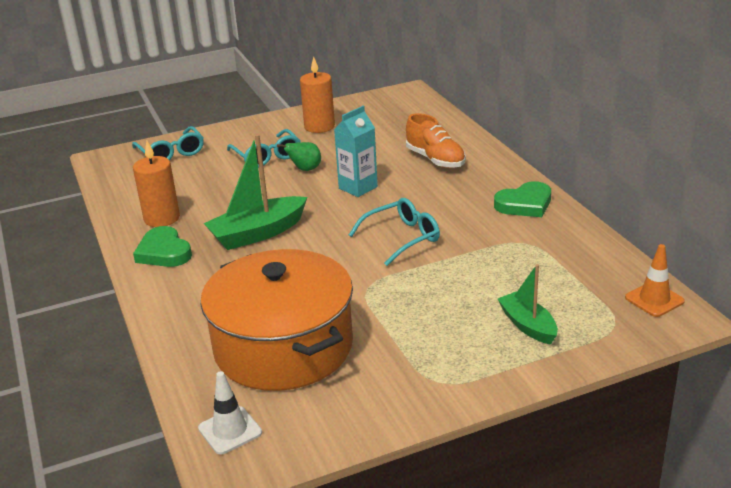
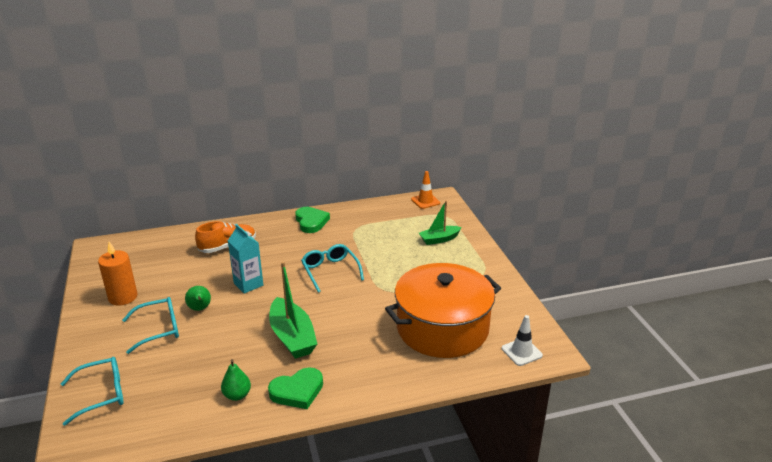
camera: 85 degrees left, 0 degrees up
orange candle [133,141,180,227] -> green pear [221,359,251,401]

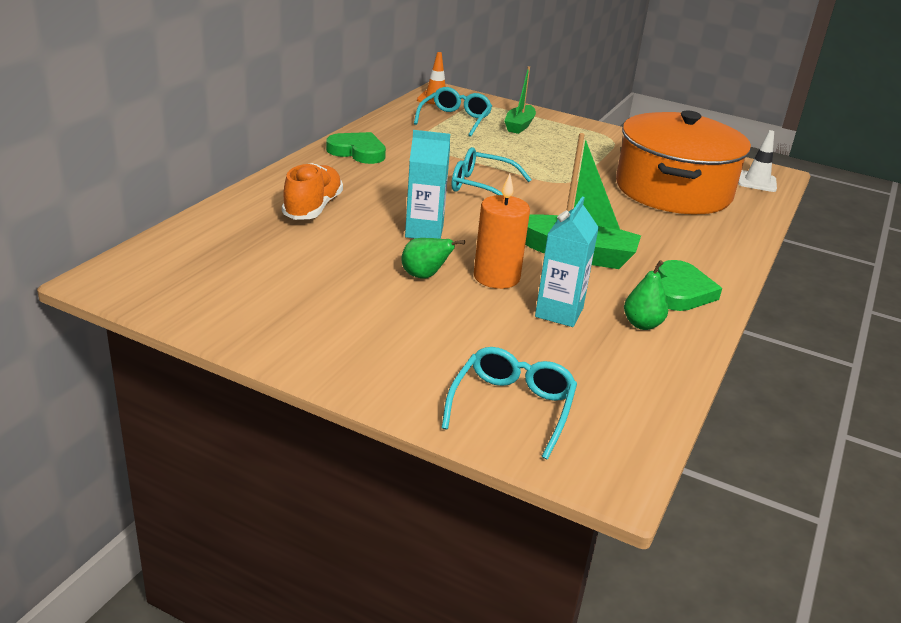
camera: 50 degrees left, 0 degrees up
orange candle [98,242,137,305] -> orange candle moved to [474,174,530,289]
turquoise glasses [122,297,179,354] -> turquoise glasses moved to [414,87,492,137]
none -> turquoise carton [535,197,599,327]

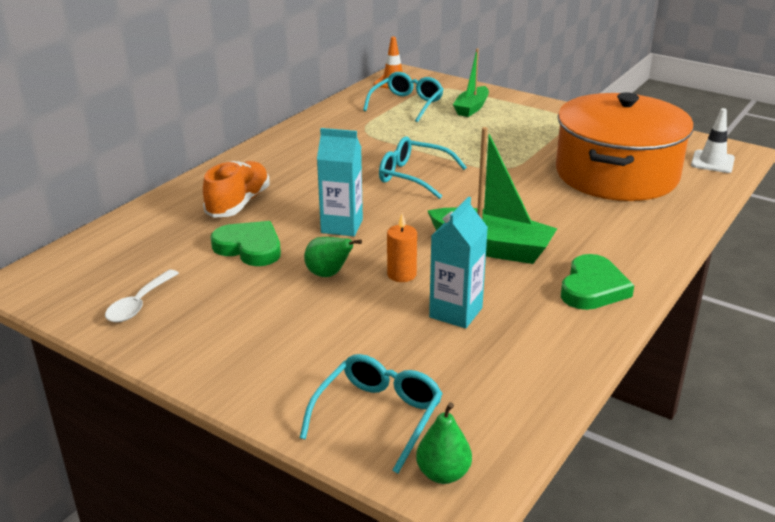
camera: 10 degrees right, 0 degrees up
green heart [326,132,386,164] -> green heart moved to [211,221,281,266]
orange candle [474,174,530,289] -> orange candle [387,214,417,282], size x0.62
green pear [624,260,668,330] -> green pear moved to [416,402,472,484]
none -> white spoon [105,269,179,322]

